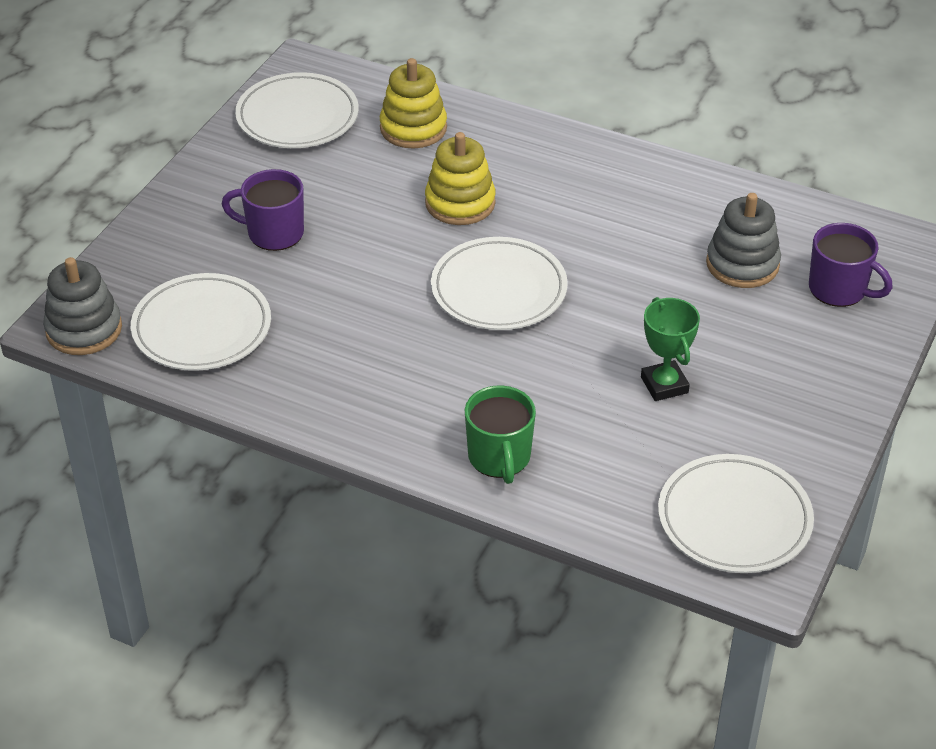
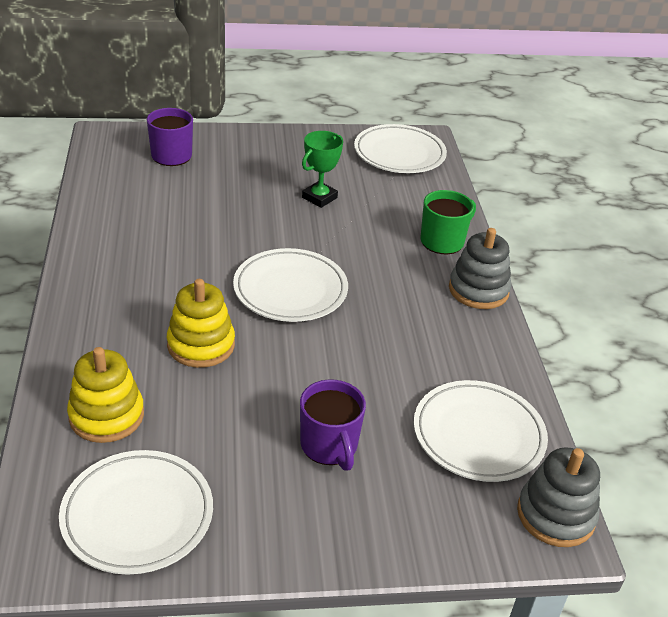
camera: 125 degrees left, 5 degrees down
grey stacking toy [706,193,781,288] -> grey stacking toy moved to [449,228,511,309]

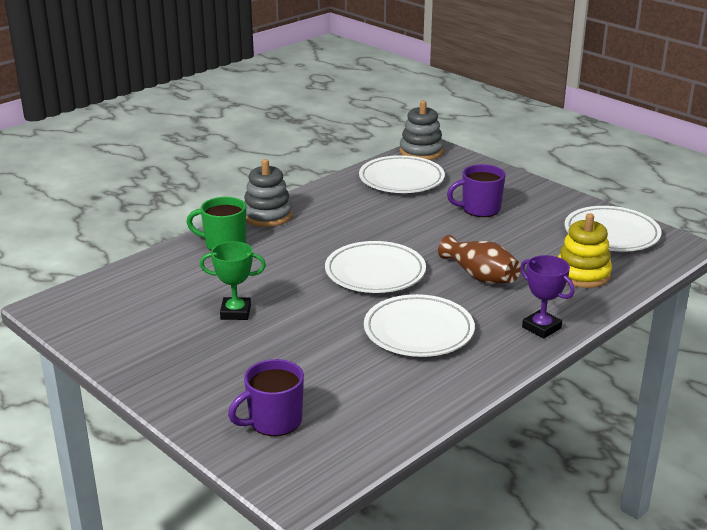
camera: 125 degrees left, 10 degrees down
yellow stacking toy [167,279,235,368] -> brown vase [438,235,521,284]
purple mug [300,379,366,471] -> purple mug turned 135 degrees counterclockwise [447,164,506,217]
white plate [354,124,447,173] -> white plate moved to [364,294,475,357]
none -> purple trophy [520,255,575,338]

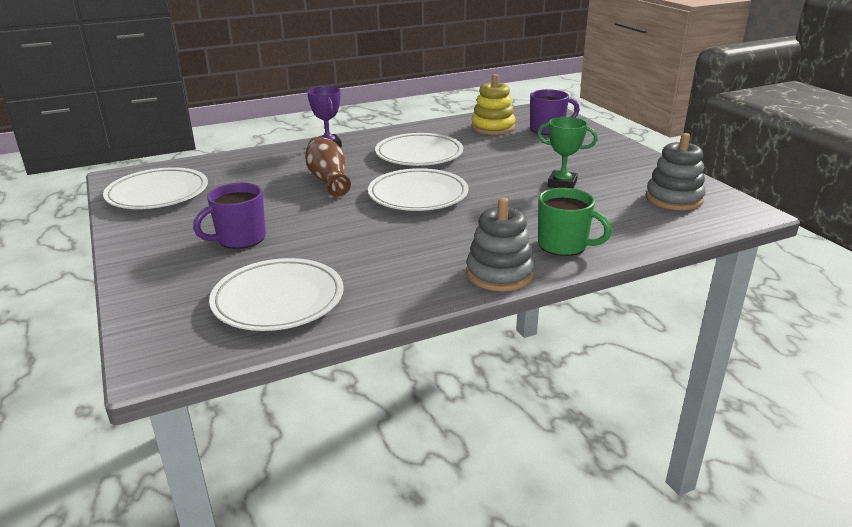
camera: 160 degrees left, 0 degrees up
grey stacking toy [400,100,444,160] -> grey stacking toy moved to [646,133,706,210]
purple mug [447,164,506,217] -> purple mug turned 135 degrees clockwise [193,183,266,249]
yellow stacking toy [558,213,612,288] -> yellow stacking toy moved to [471,74,515,135]

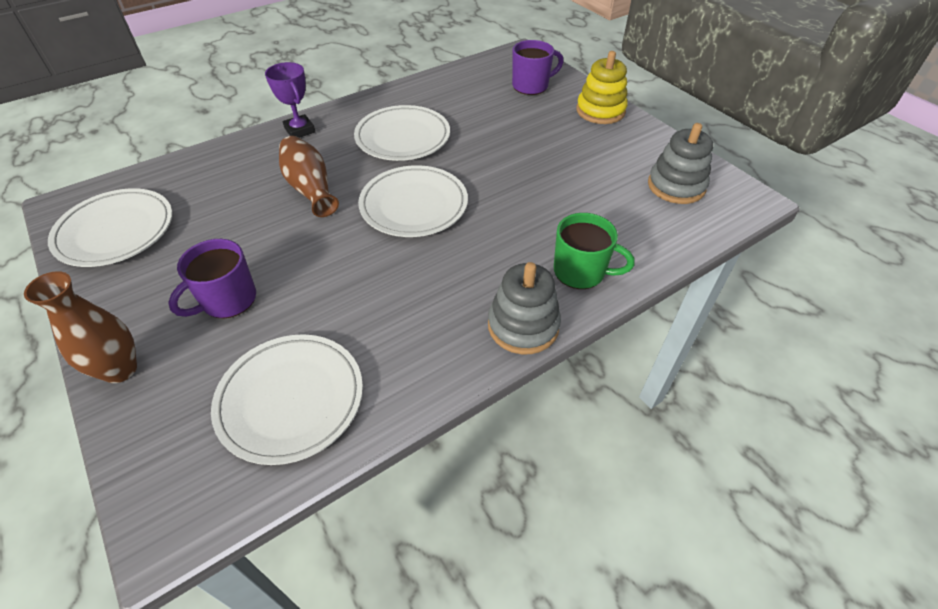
camera: 10 degrees left, 20 degrees up
yellow stacking toy [471,74,515,135] -> yellow stacking toy moved to [576,51,628,124]
green trophy [537,117,598,188] -> none
none -> brown vase [24,271,137,383]

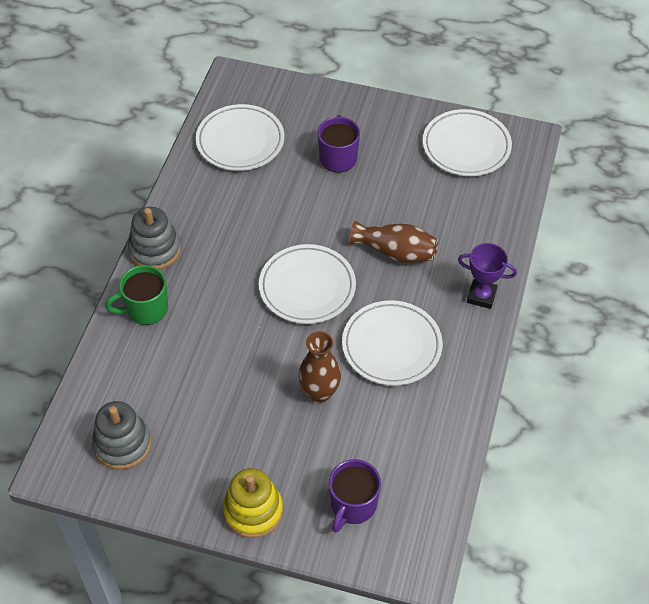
camera: 140 degrees right, 5 degrees up
brown vase [24,271,137,383] -> brown vase moved to [298,331,341,403]

